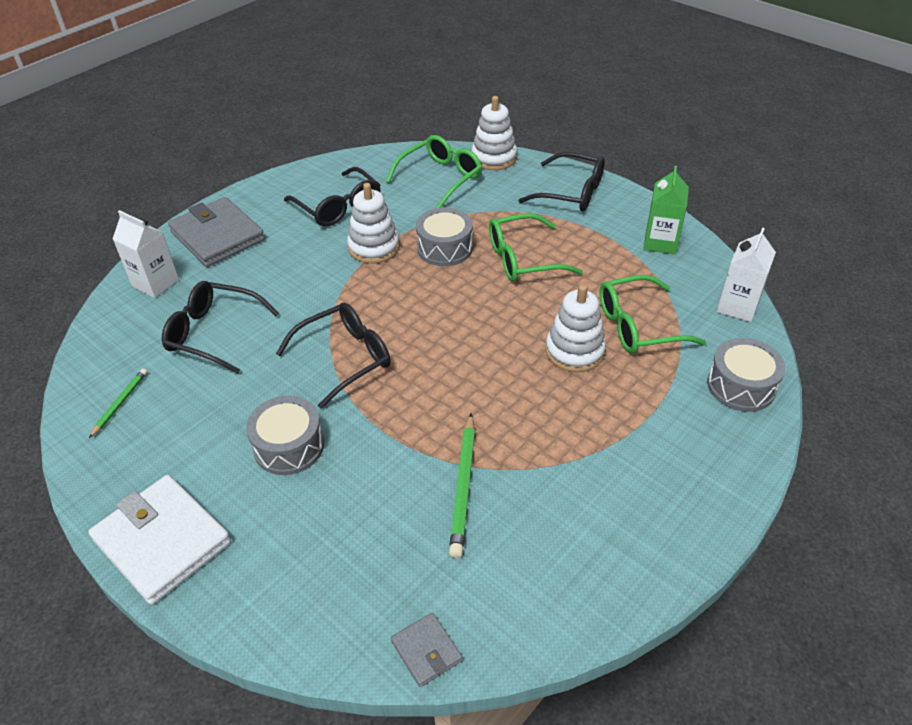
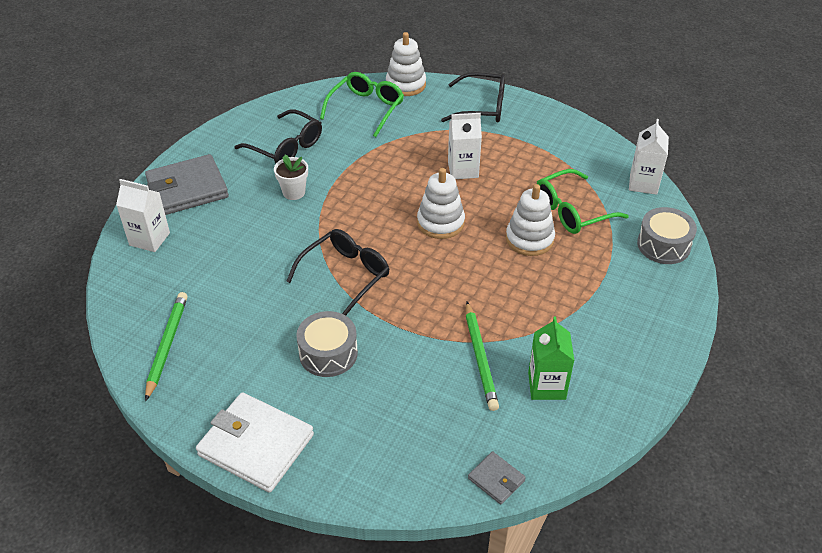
camera: 15 degrees left, 0 degrees up
green pencil [89,369,147,438] -> green pencil [145,292,188,401], size x1.68
black glasses [162,281,279,374] -> none
grey wallet [168,197,265,267] -> grey wallet turned 60 degrees counterclockwise [145,154,229,215]
white stacking toy [347,183,400,264] -> white stacking toy moved to [417,168,465,239]
grey drum [416,207,473,266] -> none
green glasses [489,213,583,282] -> white carton [448,113,482,179]
green carton [643,166,689,254] -> green carton moved to [528,317,574,400]
none -> white flower pot [274,154,308,200]

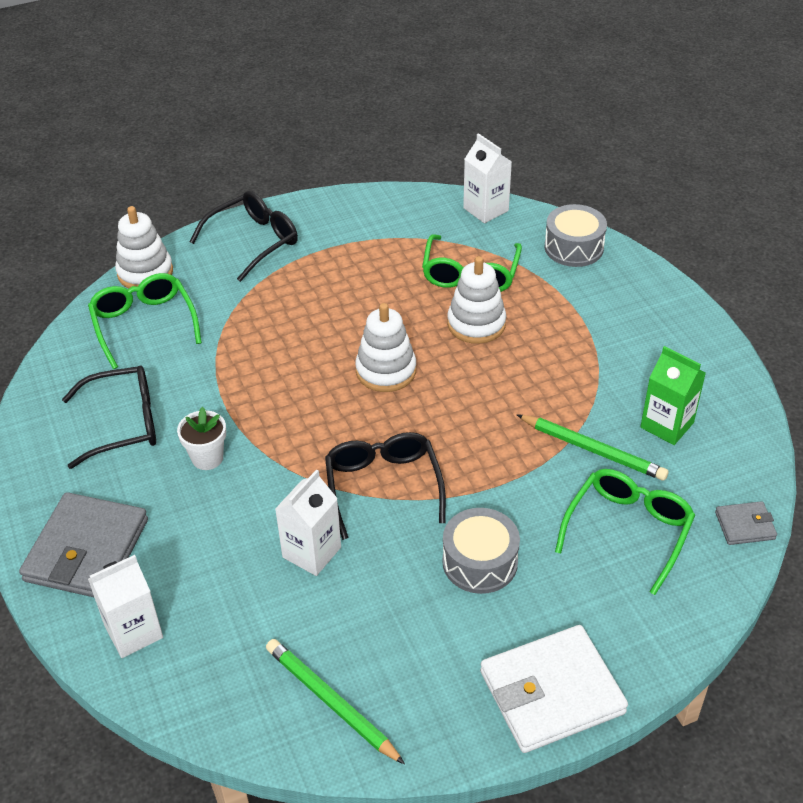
camera: 50 degrees left, 0 degrees up
white carton [448,113,482,179] -> white carton moved to [275,469,341,576]
none -> green glasses [555,469,695,595]

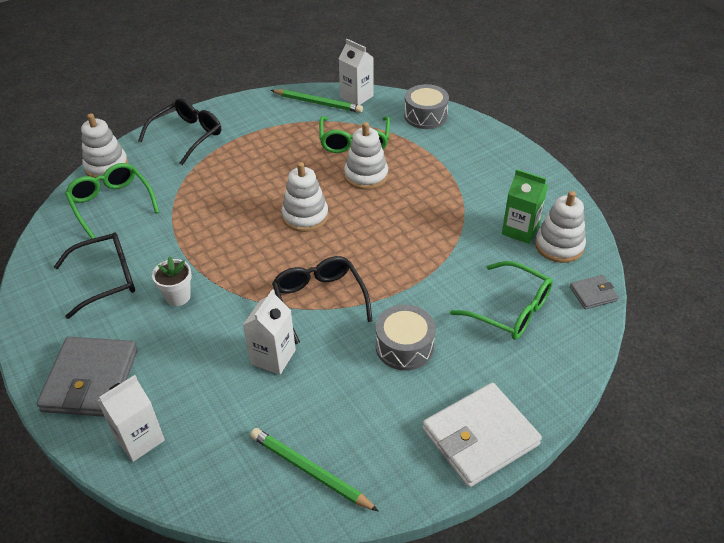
camera: 10 degrees left, 0 degrees up
green pencil [516,414,669,481] -> green pencil moved to [271,89,363,113]
green glasses [555,469,695,595] -> green glasses turned 105 degrees clockwise [450,261,553,340]
none -> white stacking toy [535,191,586,263]

